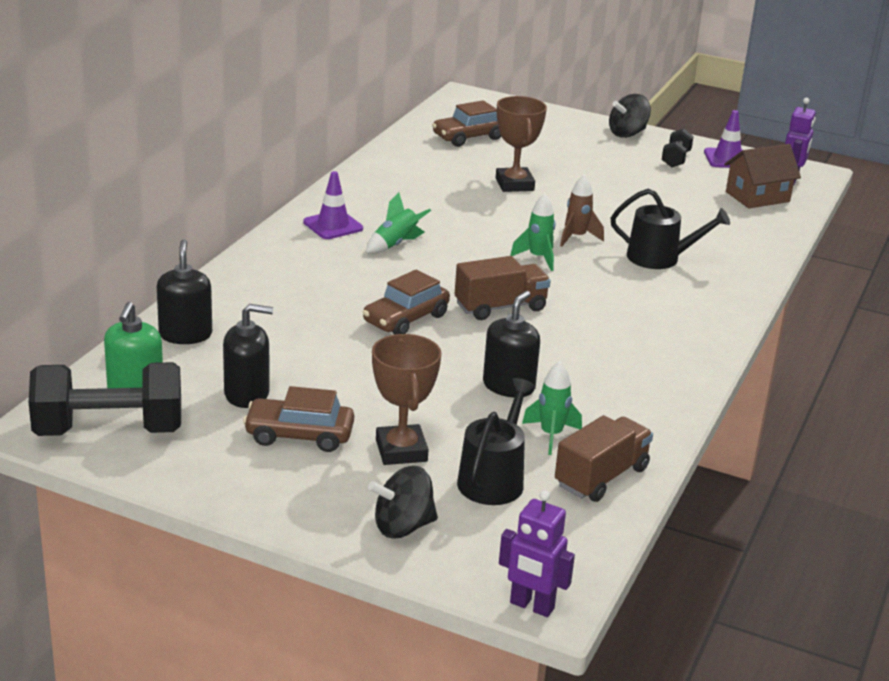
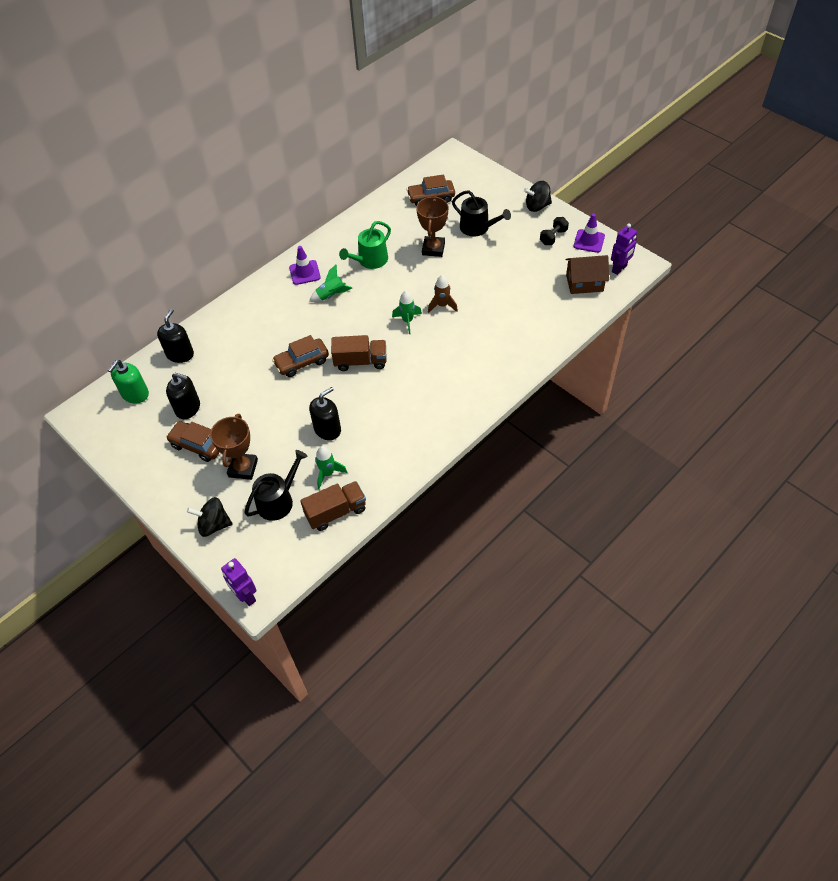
camera: 25 degrees right, 25 degrees up
black dumbbell [29,362,181,436] -> none
black watering can [611,189,730,269] -> black watering can moved to [452,190,511,236]
none -> green watering can [339,221,391,269]

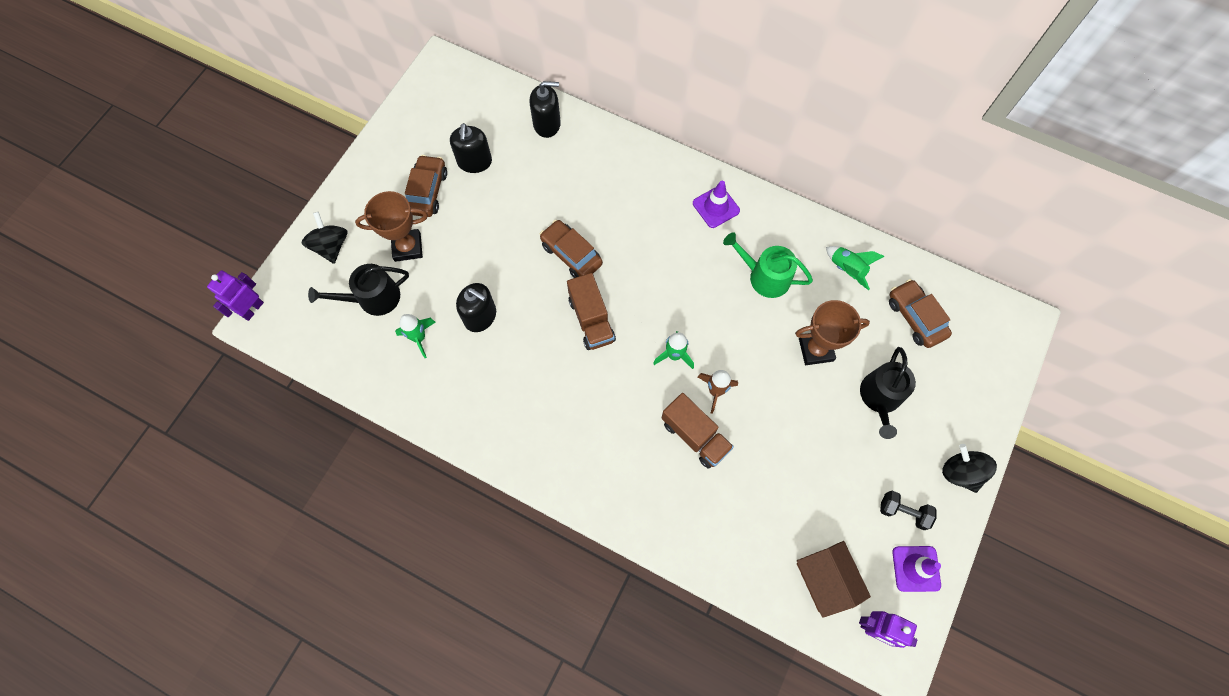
camera: 70 degrees right, 15 degrees up
green soap dispenser [108,360,149,403] -> none
black watering can [244,450,307,521] -> black watering can turned 135 degrees clockwise [308,264,409,316]
brown truck [300,481,366,531] -> brown truck moved to [661,393,734,469]
green rocket [309,264,352,302] -> green rocket moved to [826,246,885,290]

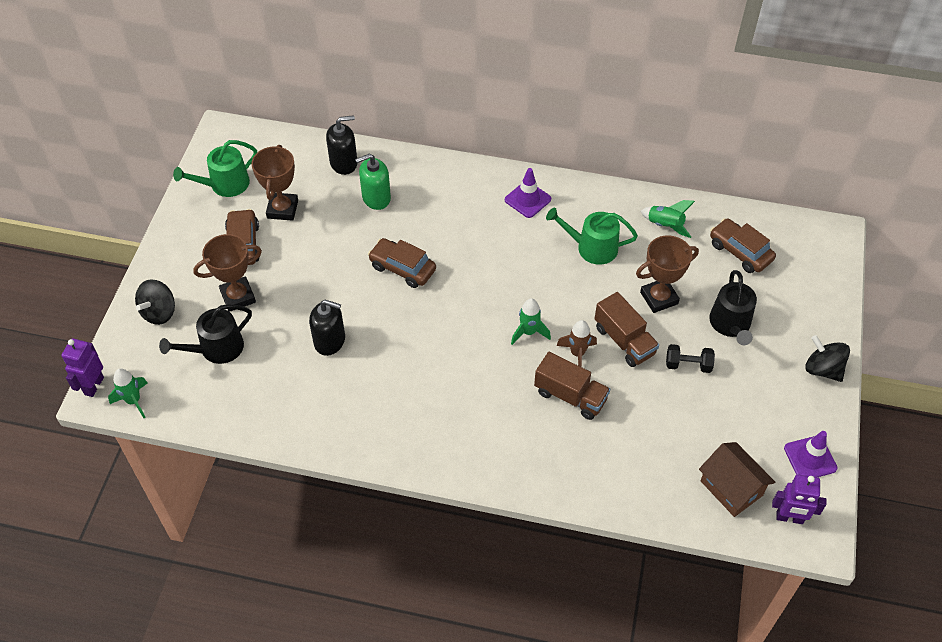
camera: 15 degrees left, 15 degrees down
black spinning top [301,212,347,264] -> black spinning top turned 120 degrees counterclockwise [135,279,175,325]
green rocket [395,314,435,358] -> green rocket moved to [108,368,147,418]
black soap dispenser [450,123,492,173] -> brown trophy [251,145,298,221]
brown truck [567,273,616,350] -> brown truck moved to [595,292,659,367]
black dumbbell [880,491,937,530] -> black dumbbell moved to [666,344,715,373]
none -> green watering can [173,140,257,197]
none -> green soap dispenser [355,154,391,210]

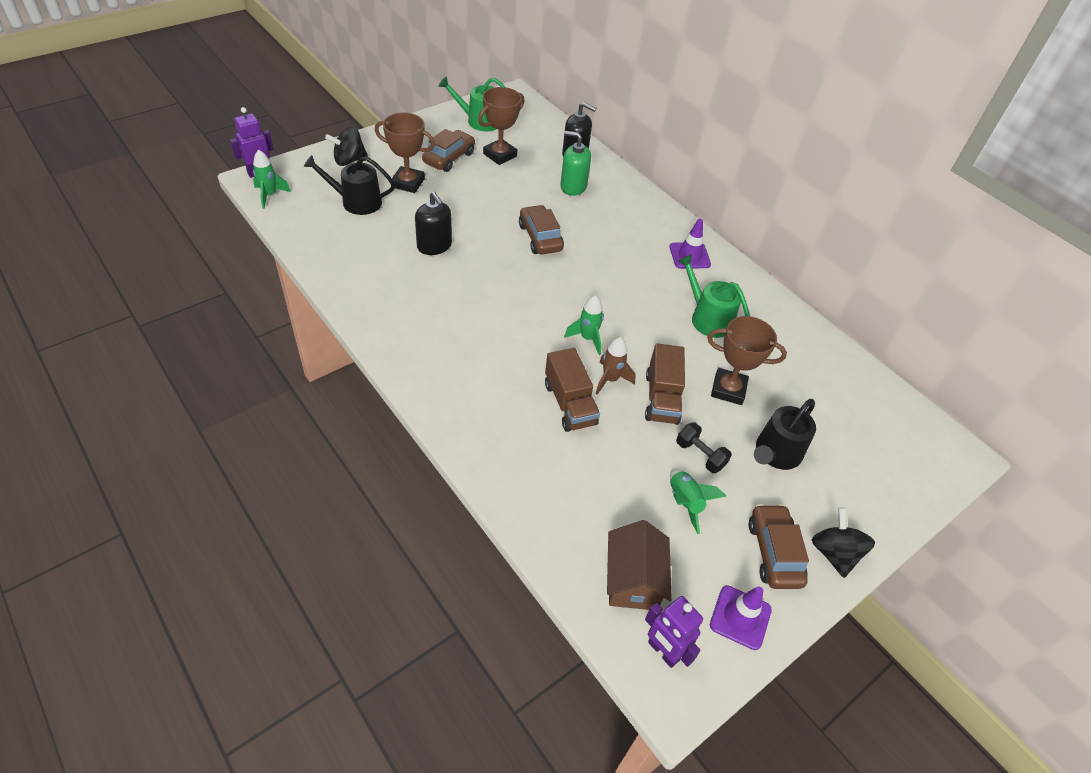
camera: 35 degrees right, 5 degrees down
green rocket [641,200,695,238] -> green rocket moved to [670,469,726,534]
brown car [710,218,776,273] -> brown car moved to [749,504,809,589]

